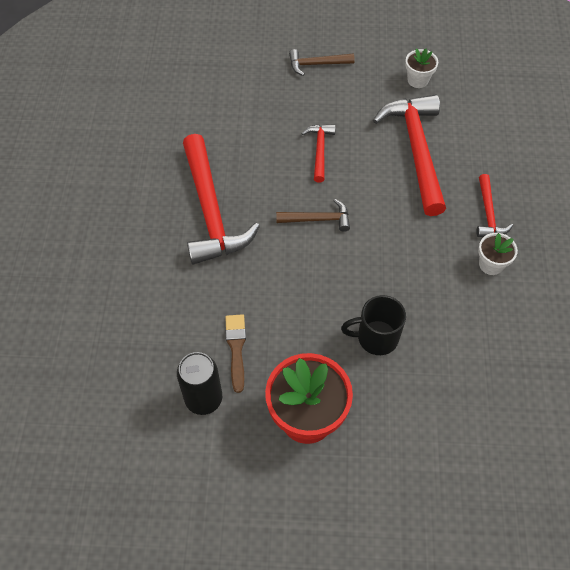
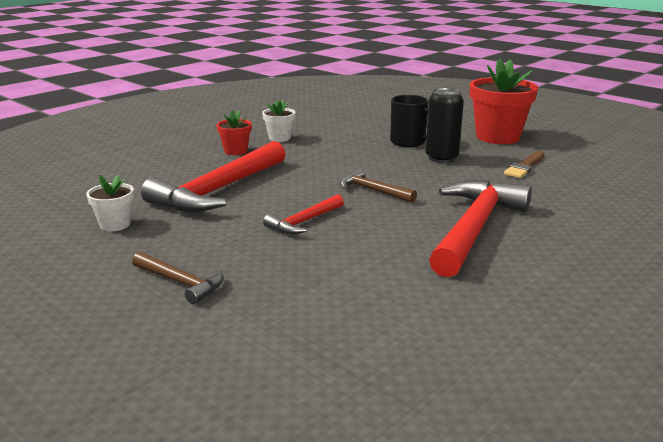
camera: 140 degrees left, 35 degrees down
black can [177,352,222,415] -> black can moved to [426,88,464,163]
red hammer [476,174,513,237] -> red flower pot [216,110,252,155]

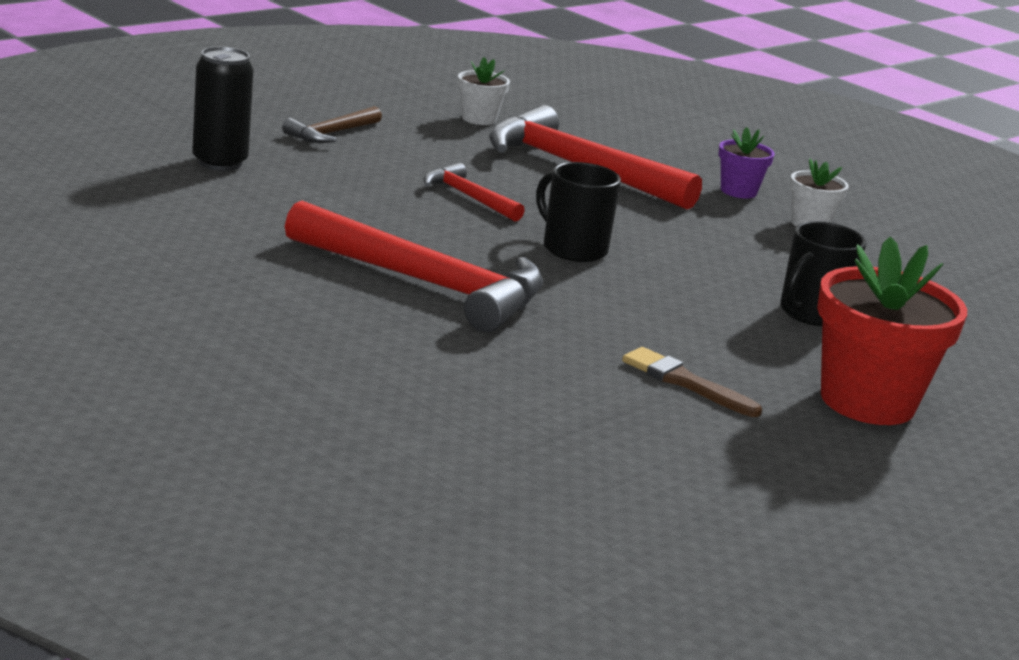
camera: 90 degrees right, 0 degrees up
red flower pot [216,110,252,155] -> purple flower pot [718,127,775,199]
brown hammer [340,168,417,203] -> black mug [536,162,621,262]
black can [426,88,464,163] -> black can moved to [192,47,254,171]

